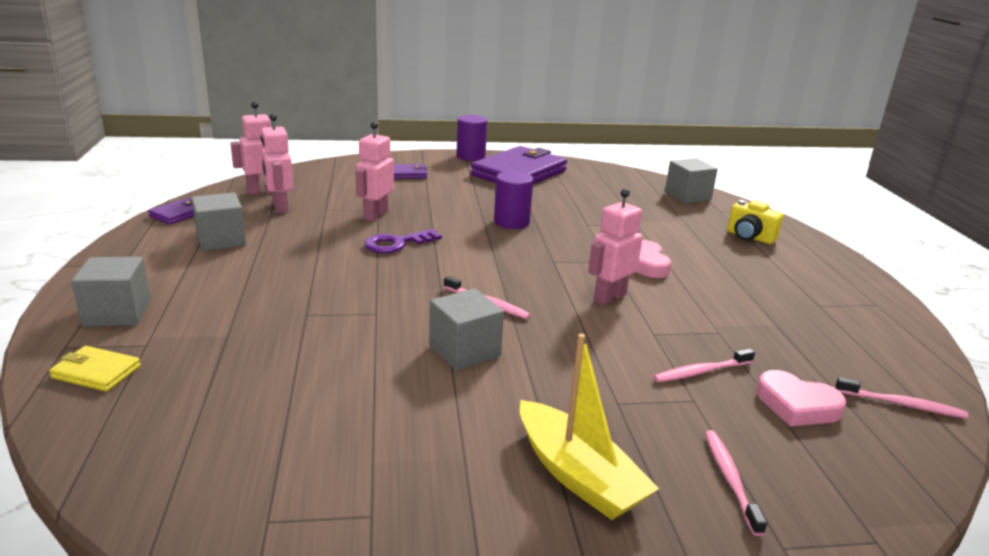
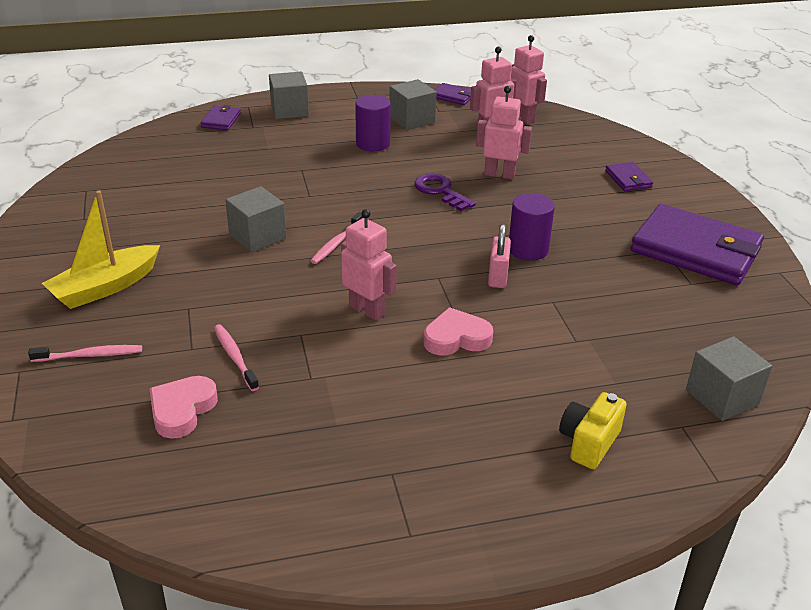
camera: 85 degrees right, 10 degrees up
yellow wallet [49,346,141,392] -> purple wallet [200,105,241,130]
purple cylinder [457,115,487,161] -> purple cylinder moved to [355,95,391,152]
pink toothbrush [835,377,968,419] -> none
none -> pink padlock [488,224,511,288]

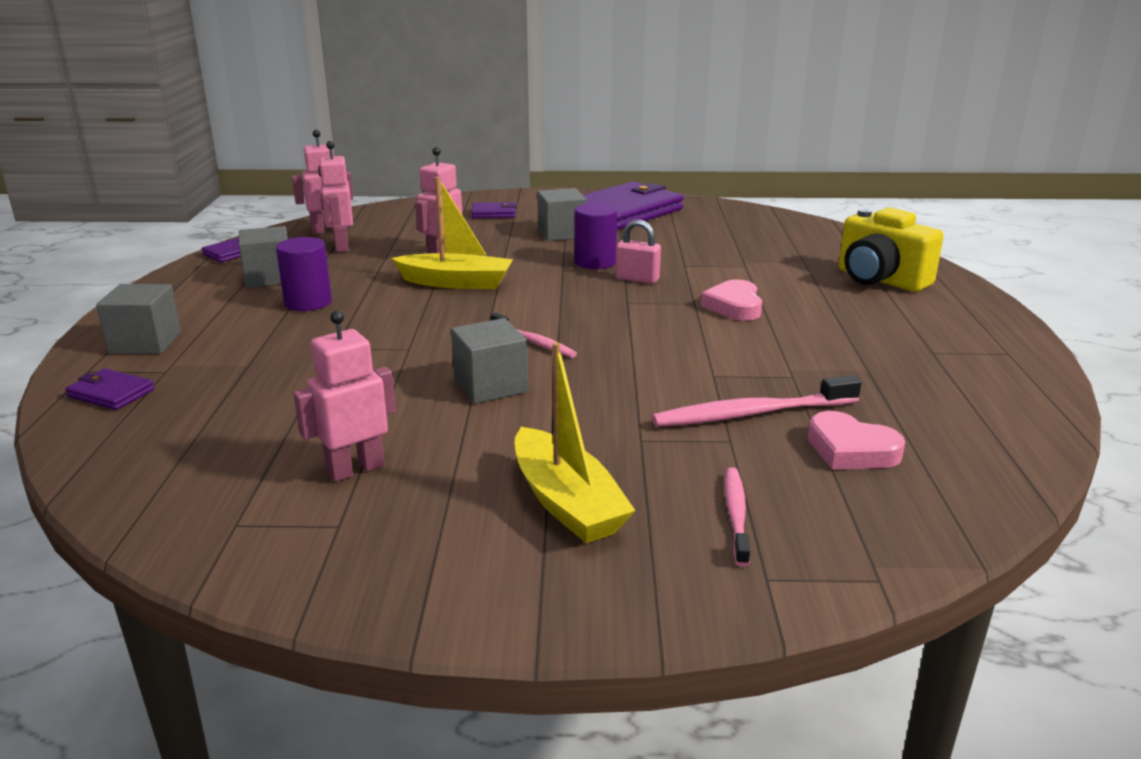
camera: 75 degrees left, 10 degrees down
pink toothbrush [214,324,259,391] -> pink toothbrush [652,375,862,427], size x1.64
pink robot [341,209,397,321] -> pink robot moved to [293,311,396,482]
purple key [414,174,476,211] -> yellow boat [391,177,513,289]
yellow camera [559,392,627,469] -> yellow camera [839,207,944,292], size x1.60
grey cube [686,336,772,421] -> grey cube moved to [537,188,587,241]

